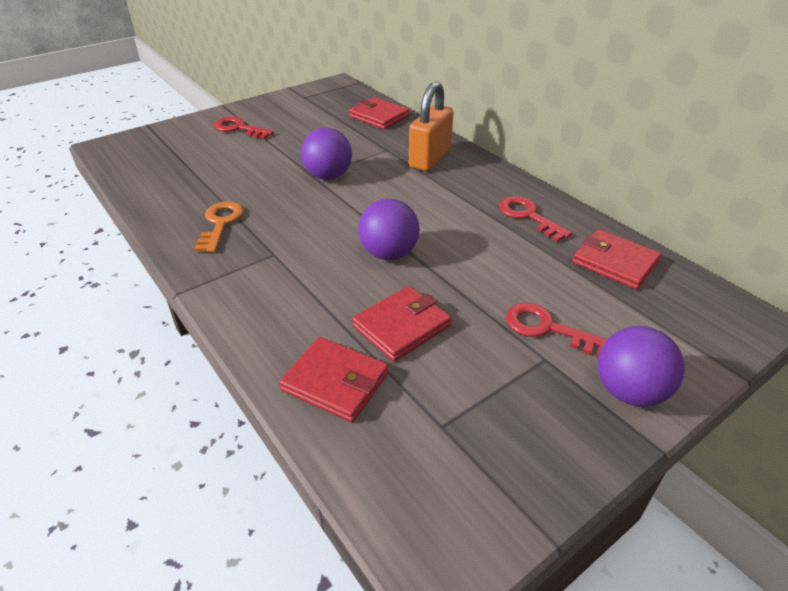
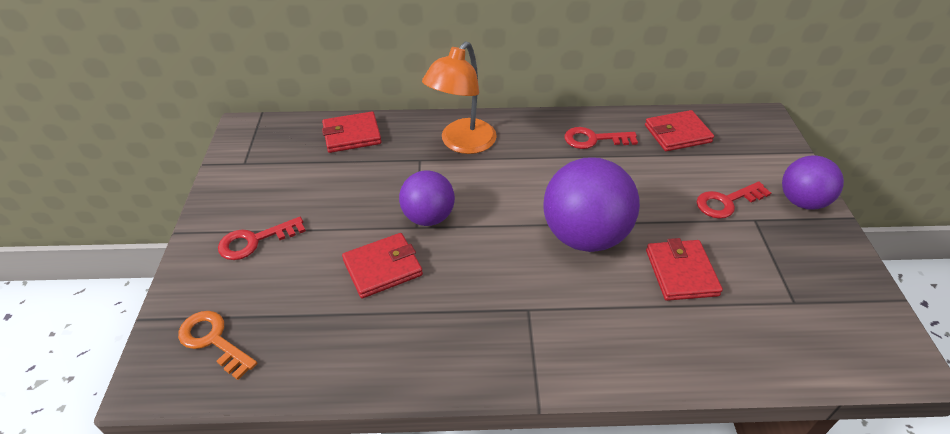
camera: 55 degrees left, 5 degrees up
orange key [194,201,244,253] -> orange key moved to [178,311,257,380]
red wallet [279,337,389,422] -> red wallet moved to [342,233,423,298]
purple ball [358,199,420,260] -> purple ball [543,158,640,252], size x1.62
orange padlock [409,81,454,171] -> orange lamp [422,42,497,154]

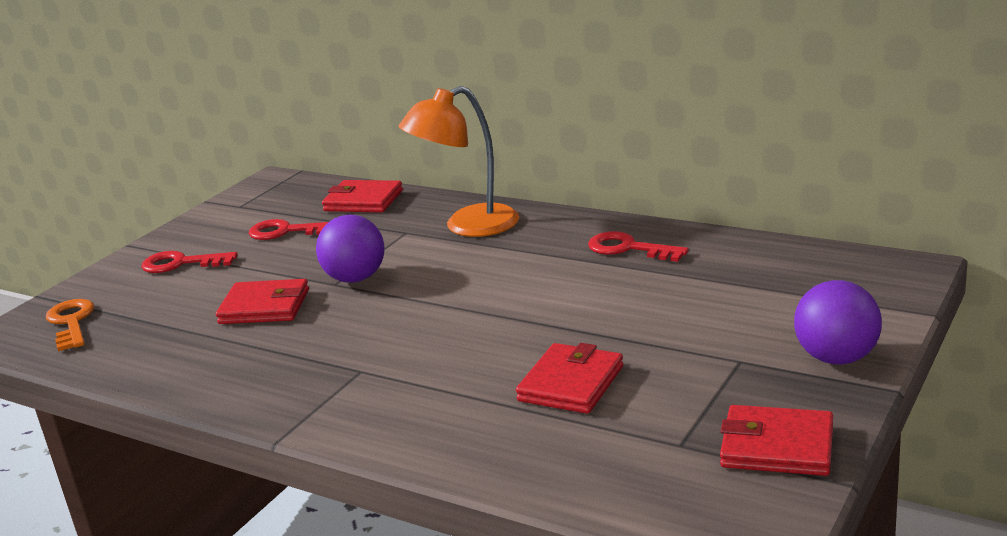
camera: 35 degrees right, 20 degrees down
purple ball [543,158,640,252] -> none
red wallet [645,110,714,151] -> red wallet moved to [720,405,833,476]
red key [697,181,771,219] -> red key moved to [249,219,328,240]

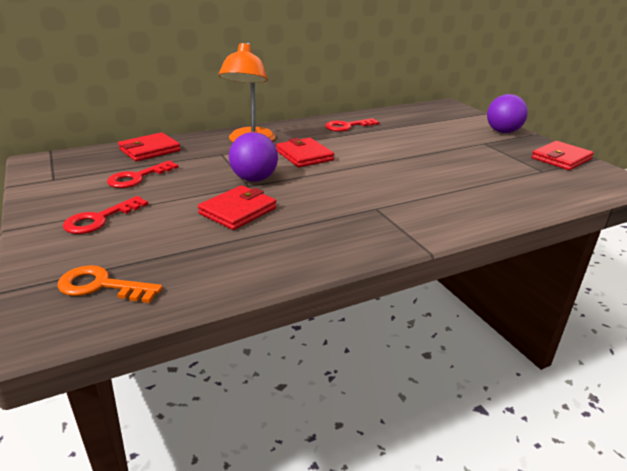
camera: 60 degrees left, 5 degrees up
red wallet [516,343,623,414] -> red wallet moved to [276,138,334,167]

